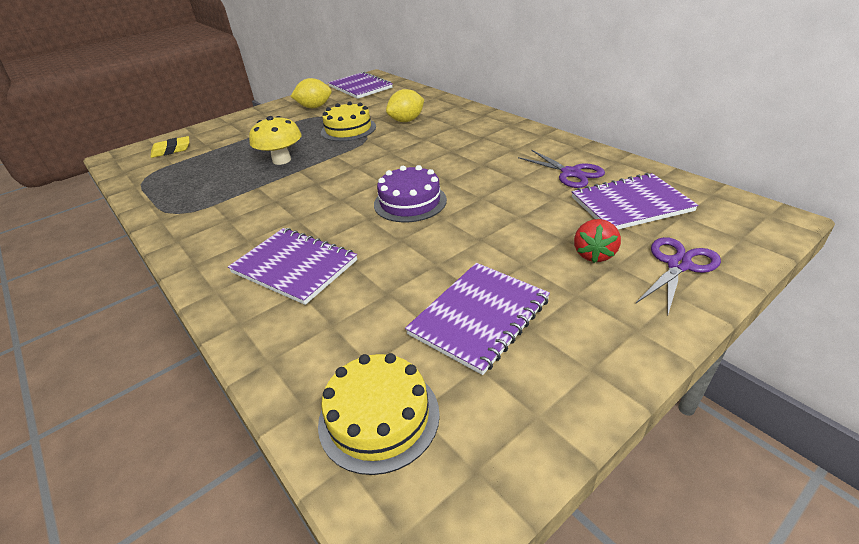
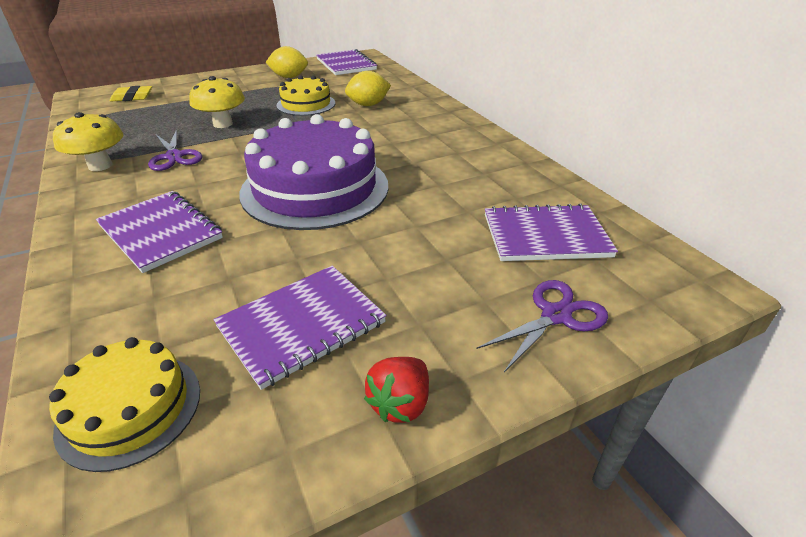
camera: 10 degrees right, 0 degrees up
purple cake [374,165,447,222] -> purple cake [239,114,388,230], size x1.85
purple scissors [518,149,605,188] -> purple scissors moved to [148,129,203,171]
red strawberry [574,219,621,263] -> red strawberry moved to [364,357,429,423]
none -> yellow mushroom [53,112,123,171]

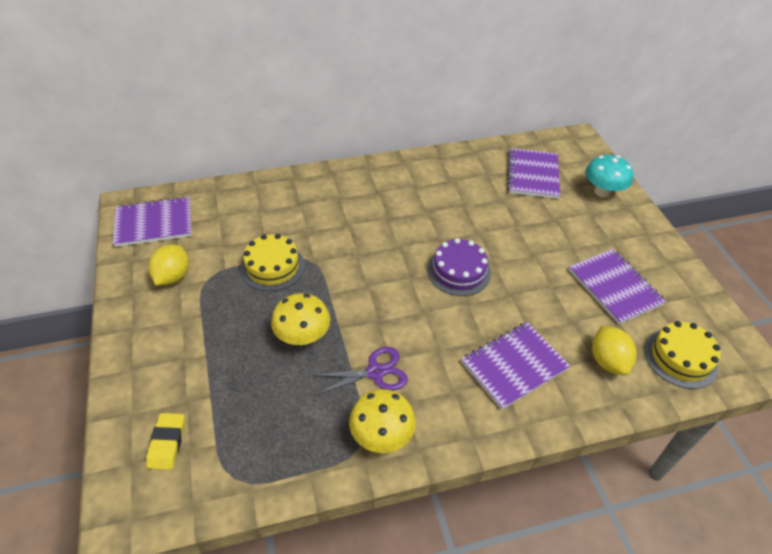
camera: 80 degrees left, 10 degrees up
purple cake [239,114,388,230] -> purple cake [427,238,491,296], size x0.54
yellow lemon [345,71,391,106] -> yellow lemon moved to [592,326,637,375]
red strawberry [364,357,429,423] -> none
purple scissors [477,280,608,372] -> turquoise mushroom [585,155,633,198]

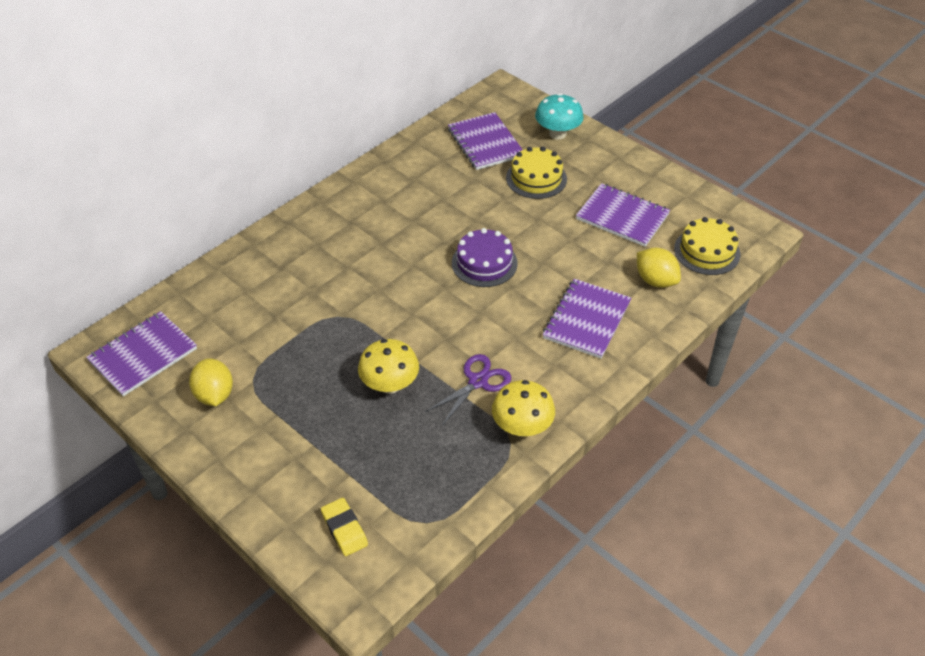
camera: 30 degrees left, 0 degrees up
yellow cake [240,234,305,291] -> yellow cake moved to [506,147,567,199]

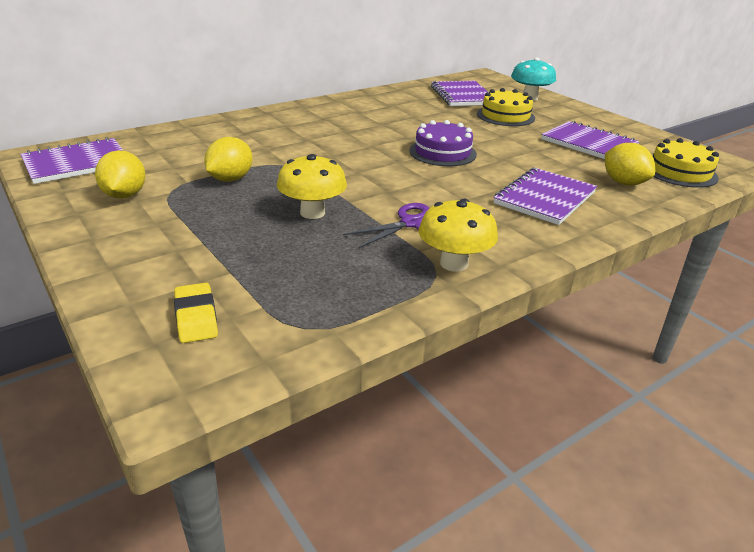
camera: 10 degrees right, 15 degrees down
none -> yellow lemon [204,137,253,182]

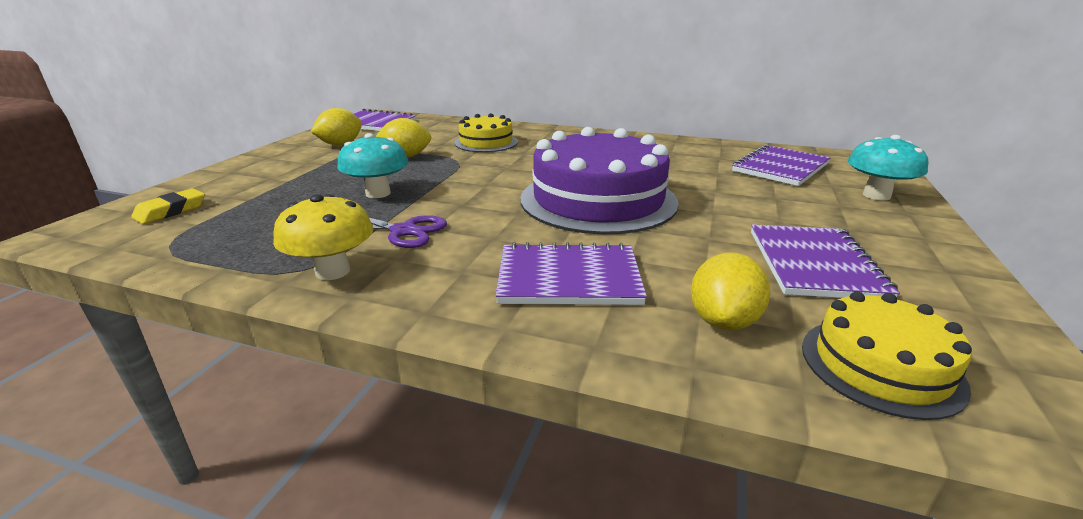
camera: 55 degrees right, 5 degrees down
yellow mushroom [277,154,347,219] -> turquoise mushroom [337,133,409,198]
purple cake [409,120,477,166] -> purple cake [520,127,679,234], size x1.85
yellow cake [477,88,535,126] -> yellow cake moved to [455,113,518,152]

